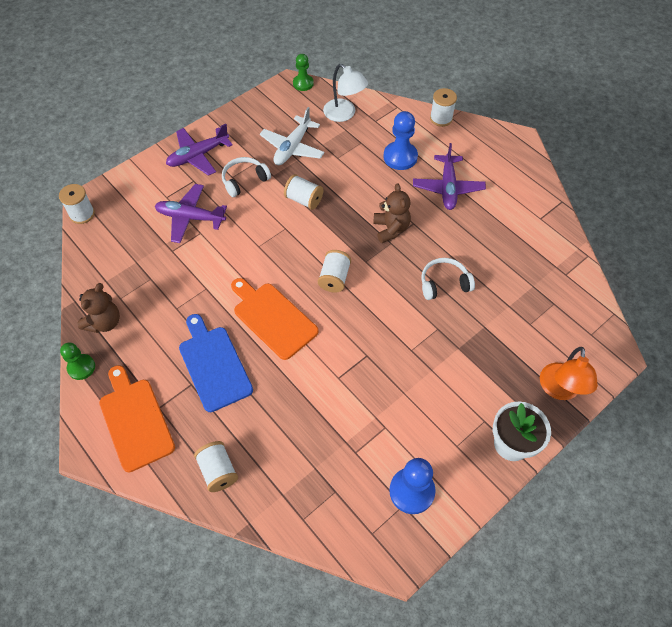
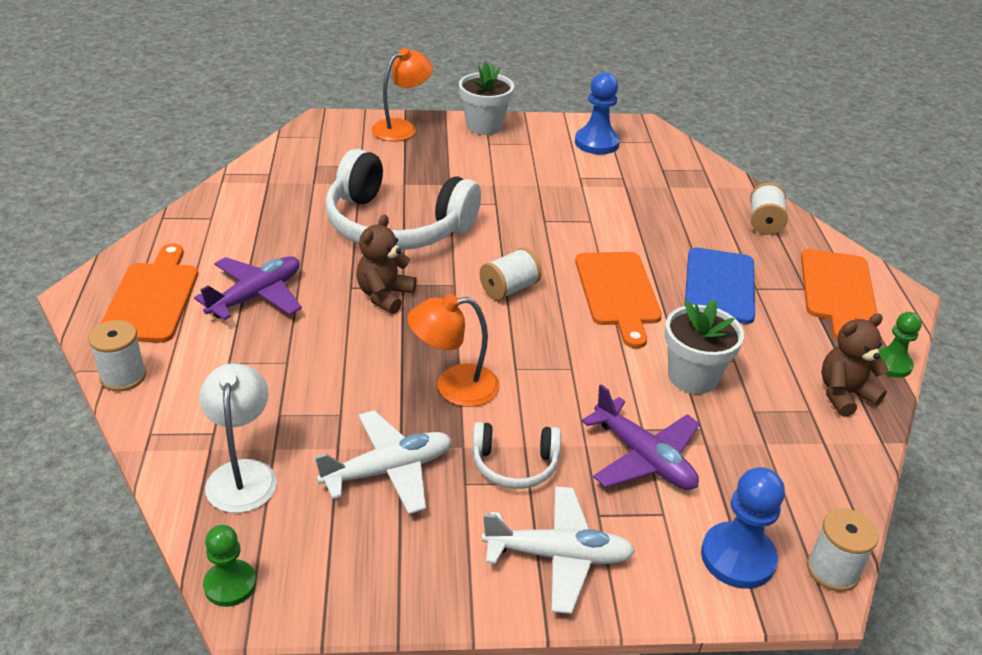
camera: 145 degrees left, 20 degrees down
purple plane [166,124,233,176] -> white plane [482,486,635,614]
white spool [284,174,323,210] -> orange lamp [408,294,500,407]
blue pawn [384,111,418,170] -> blue pawn moved to [701,467,785,589]
white headphones [421,258,475,300] -> white headphones [325,149,481,250], size x2.13
none -> orange cutting board [100,244,198,342]
none -> white flower pot [665,299,744,394]

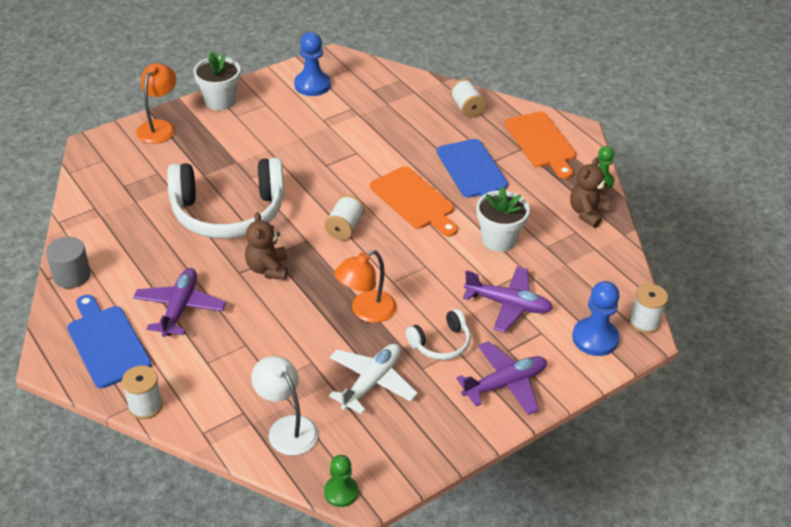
camera: 30 degrees left, 5 degrees up
orange cutting board [100,244,198,342] -> blue cutting board [67,295,152,388]
white plane [482,486,635,614] -> purple plane [456,341,547,415]
none -> grey cylinder [46,237,91,288]

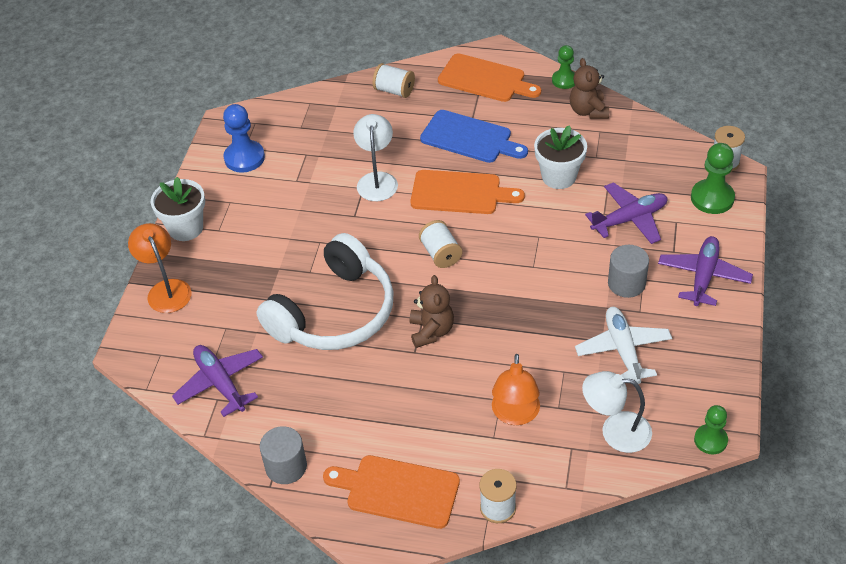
camera: 40 degrees left, 5 degrees up
blue cutting board [67,295,152,388] -> orange cutting board [323,455,460,529]
purple plane [133,268,226,337] -> purple plane moved to [172,345,263,417]
brown teddy bear [245,212,288,280] -> brown teddy bear turned 135 degrees counterclockwise [410,275,454,348]
orange lamp [334,250,397,323] -> orange lamp moved to [492,354,540,425]
white headphones [406,309,471,360] -> grey cylinder [608,245,649,298]
blue pawn [572,281,619,356] -> green pawn [691,143,735,214]
none -> white lamp [353,114,398,201]

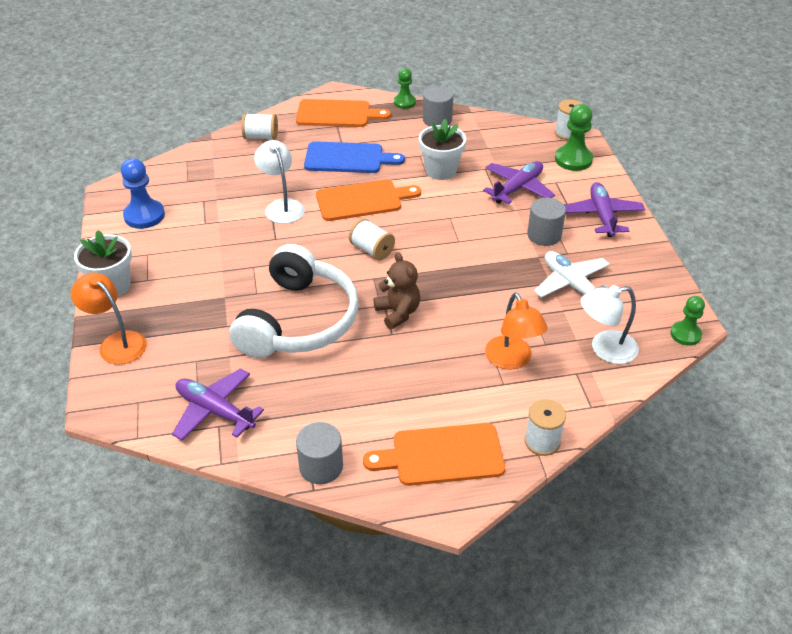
camera: 25 degrees left, 5 degrees down
brown teddy bear [570,58,609,119] -> grey cylinder [423,86,453,126]

